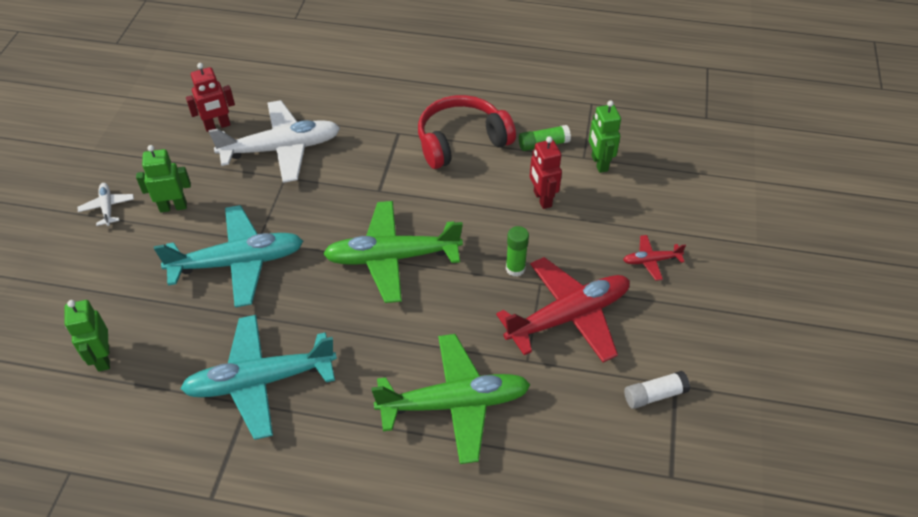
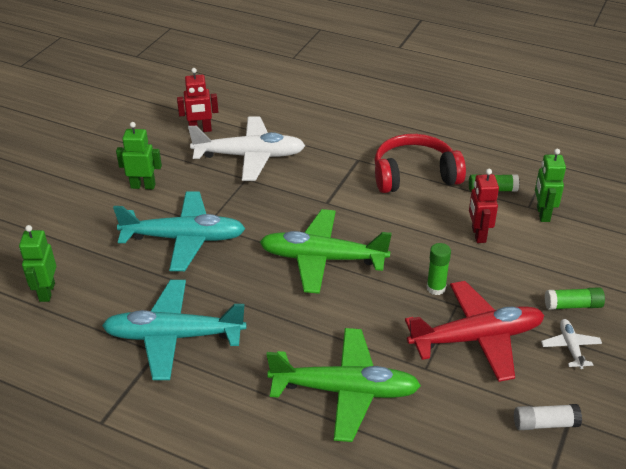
camera: 15 degrees right, 10 degrees down
white plane [77,183,134,226] -> white plane moved to [541,319,602,369]
red plane [623,235,686,281] -> green glue stick [545,287,605,310]

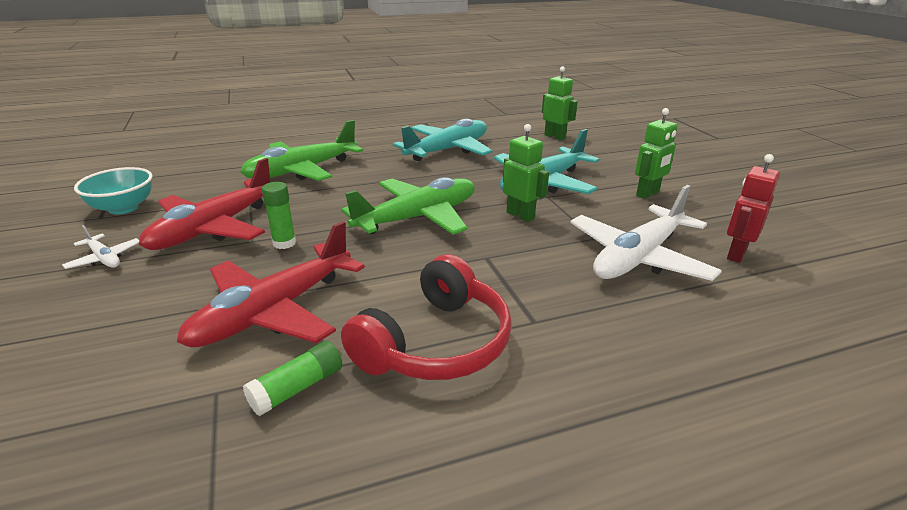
camera: 135 degrees right, 10 degrees down
red robot [469,169,499,243] -> red plane [177,221,365,348]
white glue stick [514,404,582,430] -> turquoise bowl [74,167,153,215]
green robot [535,149,566,222] -> green robot moved to [503,124,549,222]
green glue stick [545,287,605,310] -> none

